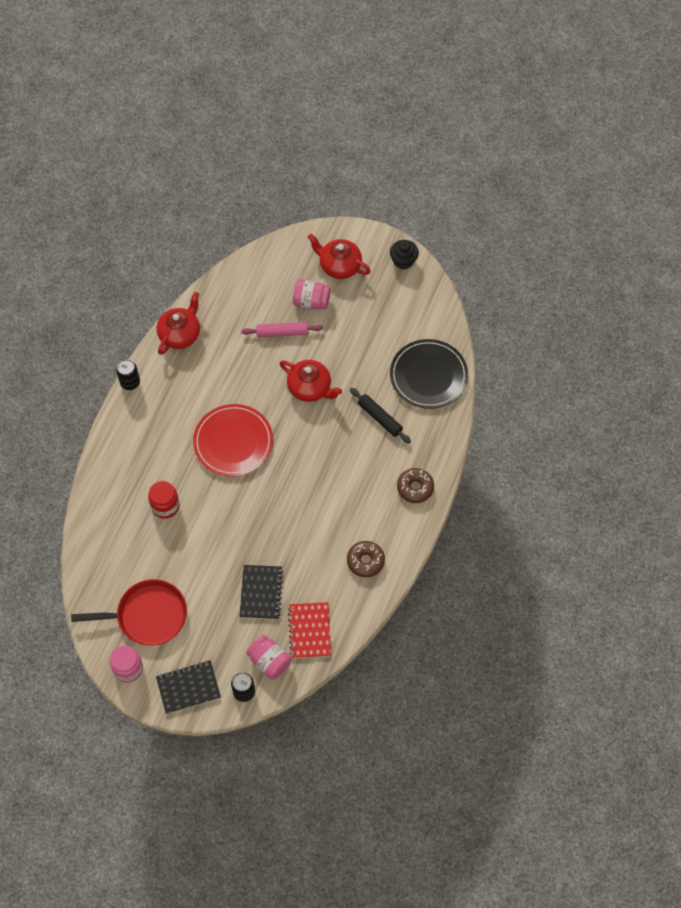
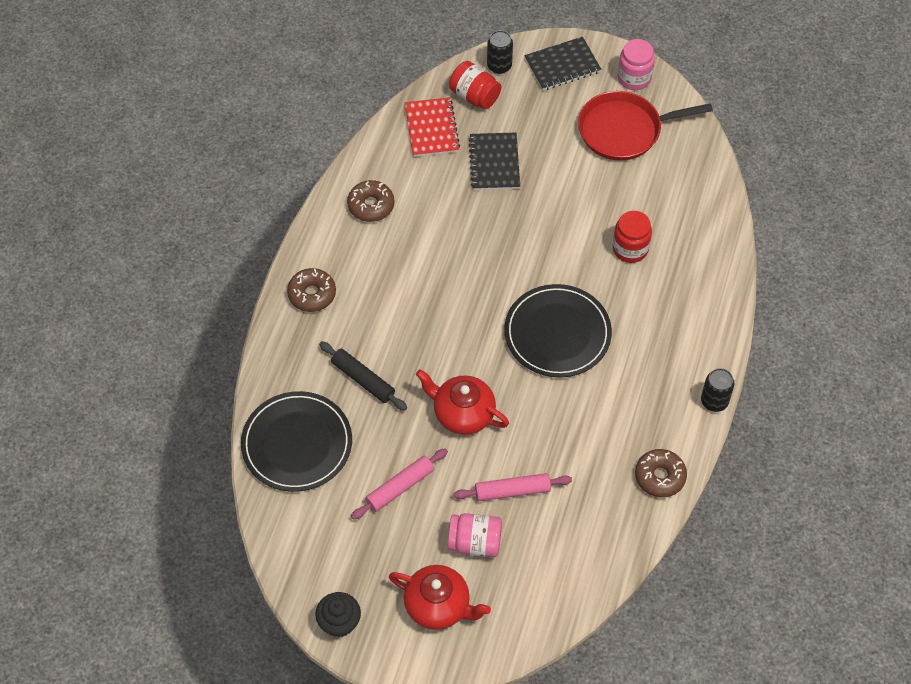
camera: 175 degrees right, 5 degrees down
red teapot [157,292,200,355] -> brown donut [635,449,687,497]
red plate [193,404,273,477] -> black plate [504,284,612,378]
pink jar [247,635,291,680] -> red jar [449,61,501,109]
none -> pink rolling pin [351,448,448,520]

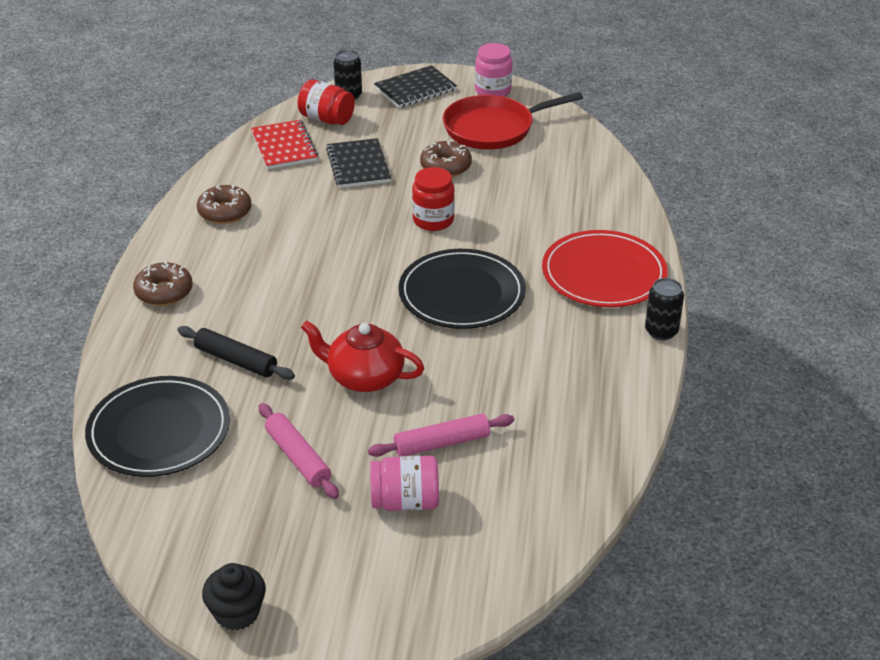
camera: 10 degrees left, 20 degrees down
pink rolling pin [351,448,448,520] -> pink rolling pin turned 75 degrees counterclockwise [259,403,339,499]
red teapot [389,565,491,630] -> none
red jar [613,211,652,263] -> red jar moved to [412,167,455,231]
brown donut [635,449,687,497] -> brown donut moved to [420,140,472,177]
none -> red plate [542,230,668,307]

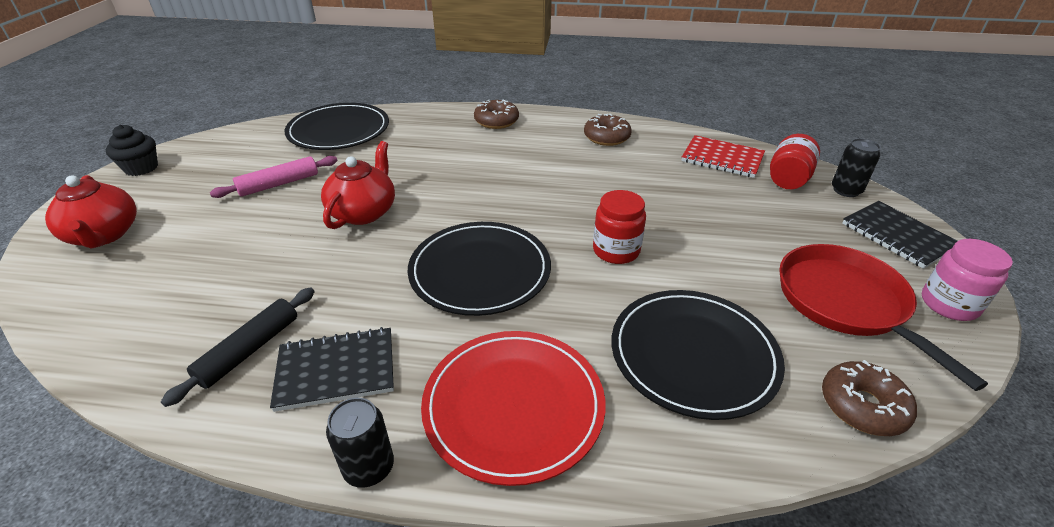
camera: 90 degrees right, 0 degrees up
black rolling pin [178,326,295,380] -> black rolling pin moved to [161,287,315,407]
red notebook [251,120,318,169] -> red notebook turned 45 degrees clockwise [681,135,765,178]
black notebook [326,138,391,188] -> black notebook moved to [270,327,394,412]
pink rolling pin [368,414,514,457] -> none
pink jar [370,456,439,511] -> none
brown donut [420,140,472,177] -> brown donut moved to [822,360,917,436]
none -> red teapot [45,175,137,248]
none -> black plate [611,290,785,420]

